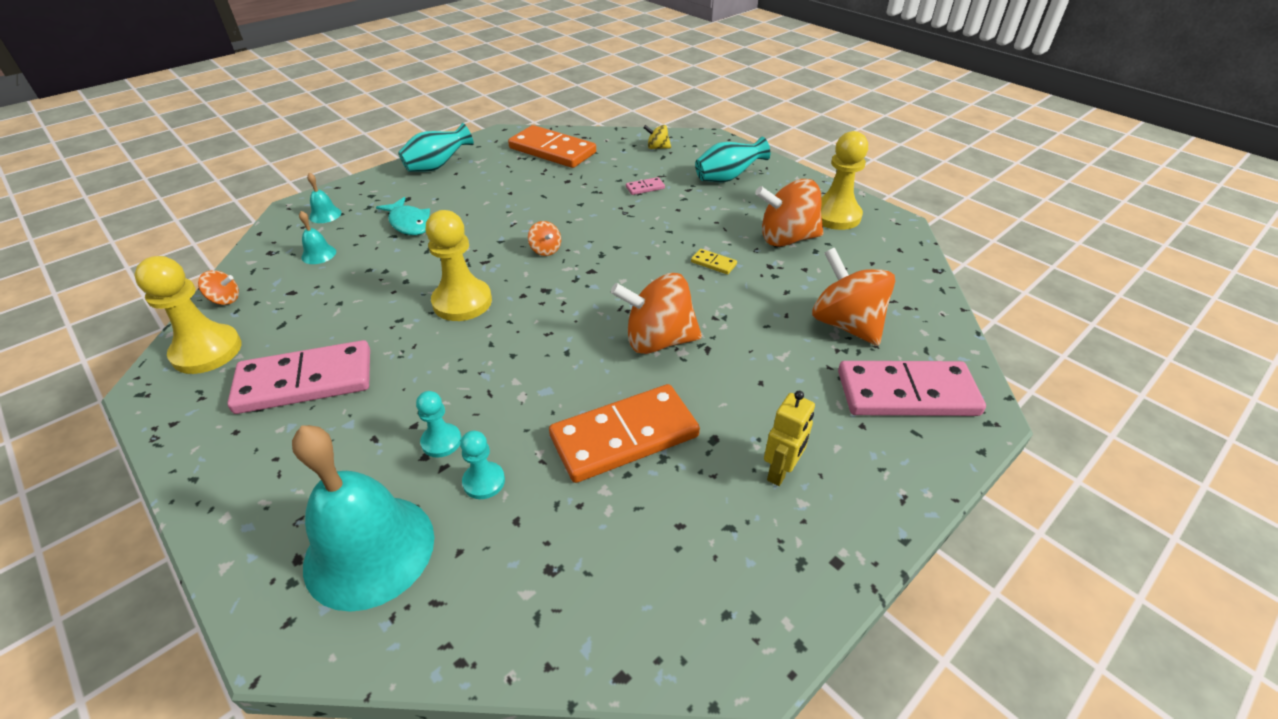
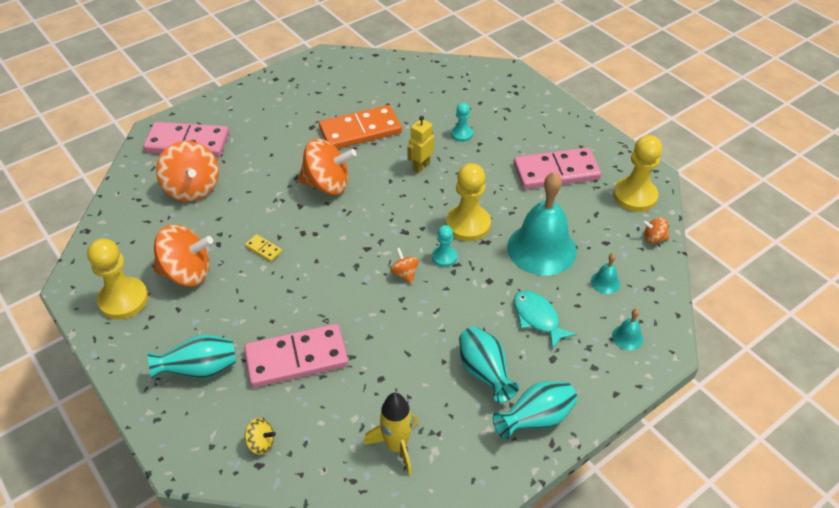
camera: 175 degrees left, 5 degrees up
turquoise bell [292,425,434,612] -> turquoise bell moved to [507,172,577,276]
turquoise pawn [460,431,505,499] -> turquoise pawn moved to [432,225,457,267]
orange domino [508,125,596,168] -> yellow rocket [364,392,418,475]
pink domino [626,177,665,195] -> pink domino [244,324,348,388], size x2.46
yellow robot [764,391,815,486] -> yellow robot moved to [407,116,434,173]
none -> turquoise vase [459,327,519,403]

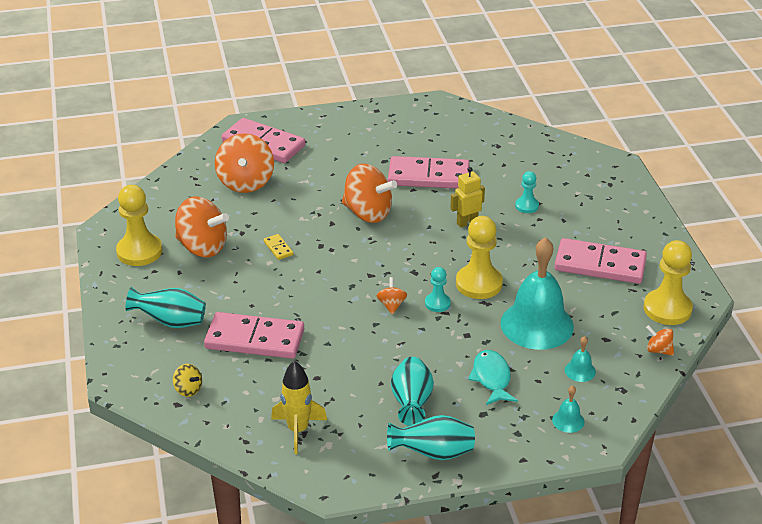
camera: 25 degrees right, 10 degrees down
orange domino [319,105,402,149] -> pink domino [388,156,470,188]

